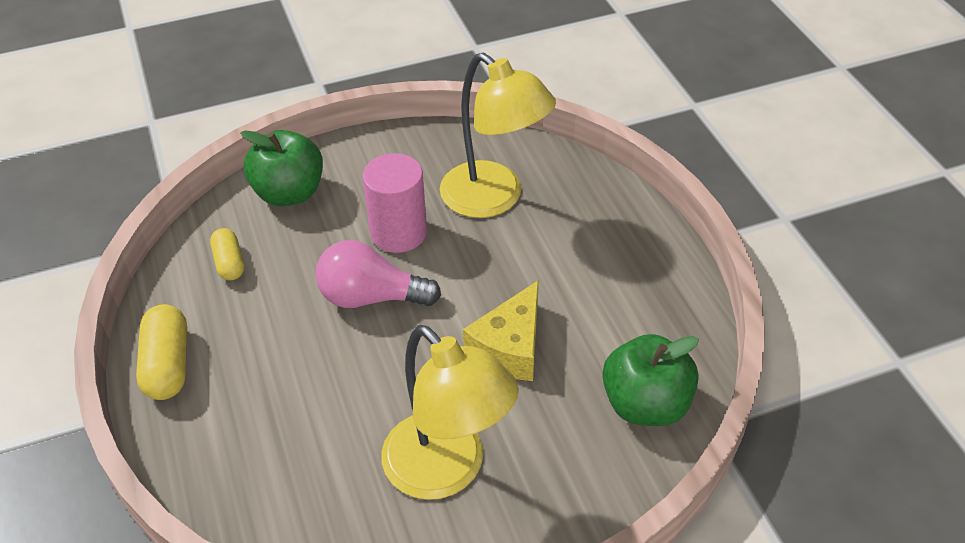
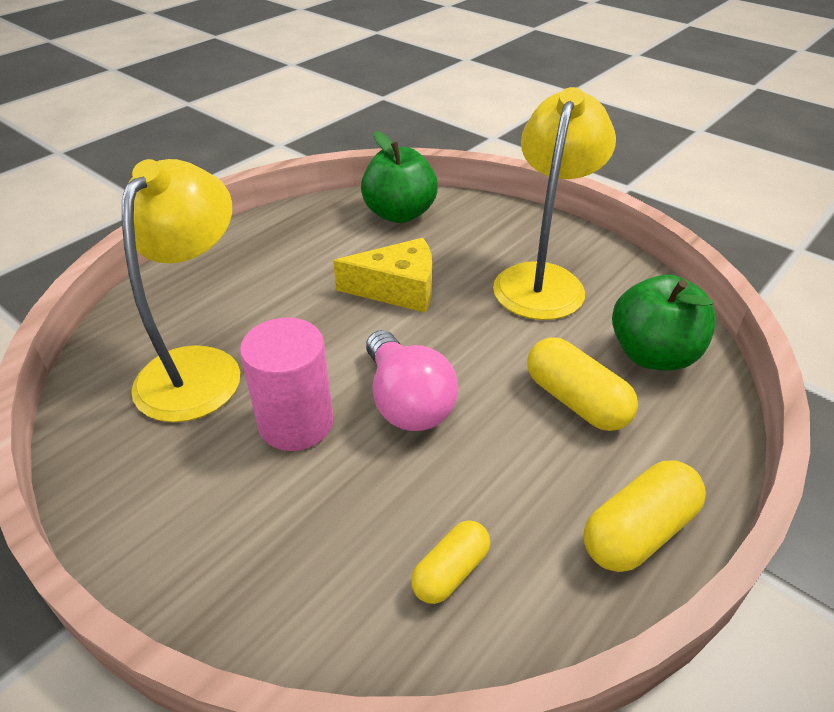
camera: 120 degrees left, 5 degrees down
green apple [241,130,323,206] -> green apple moved to [612,275,716,371]
none -> yellow capsule [527,337,638,431]

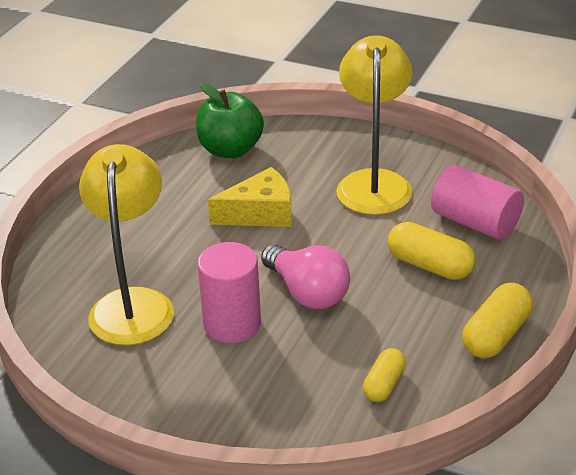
camera: 15 degrees left, 5 degrees down
green apple [612,275,716,371] -> pink cylinder [431,164,524,240]

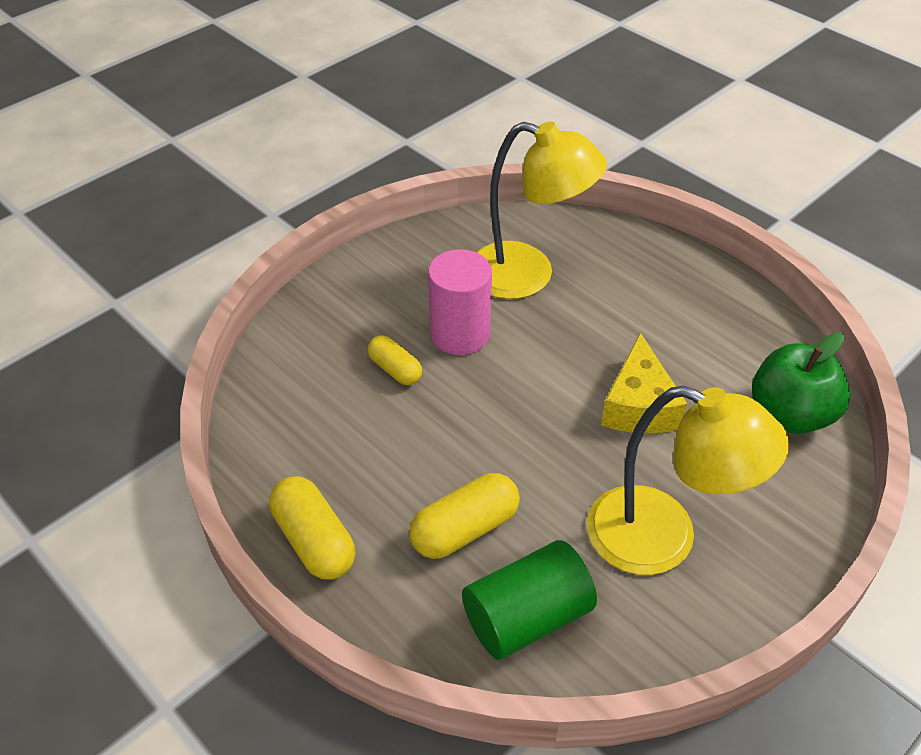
camera: 110 degrees right, 10 degrees up
pink light bulb [261,244,350,309] -> none
yellow capsule [363,348,406,402] -> yellow capsule moved to [368,335,422,385]
pink cylinder [431,164,524,240] -> green cylinder [462,540,597,660]

